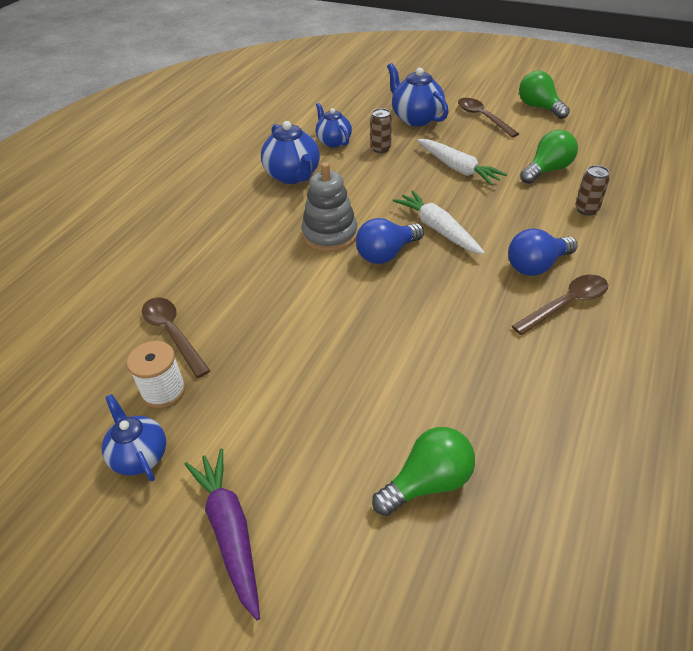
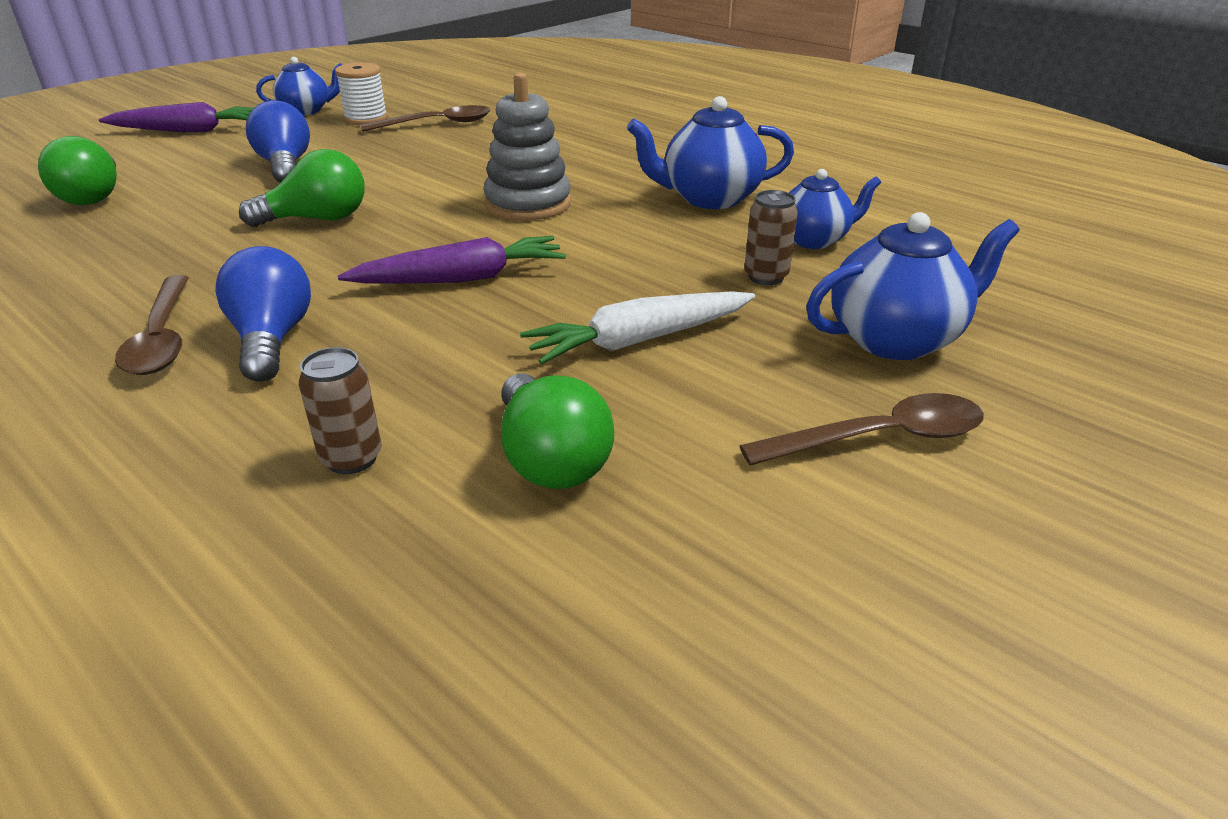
camera: 105 degrees right, 10 degrees down
blue light bulb [356,218,424,264] -> blue light bulb moved to [246,100,310,183]
white carrot [393,190,485,254] -> purple carrot [338,236,566,284]
green light bulb [519,71,570,119] -> green light bulb moved to [239,149,364,227]

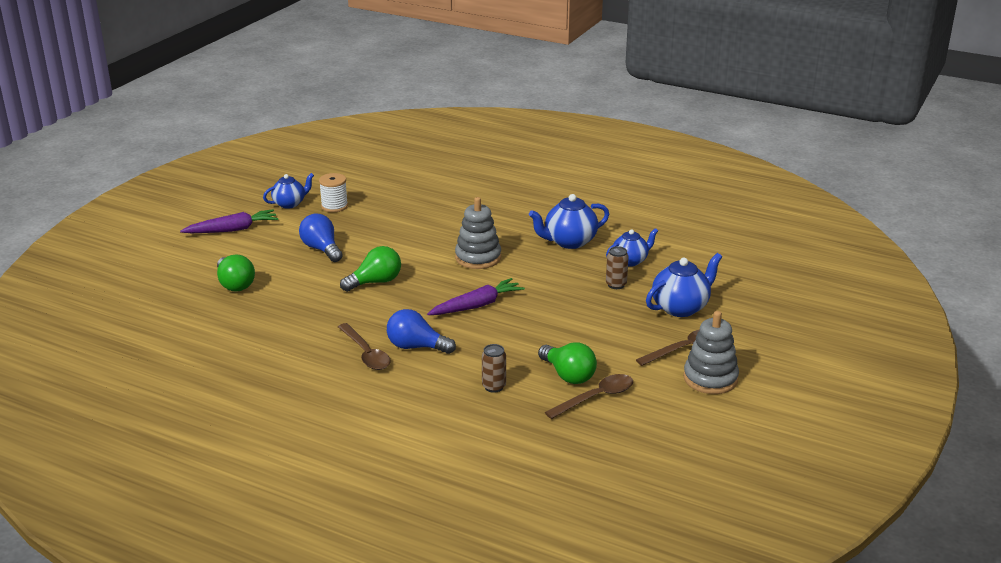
camera: 15 degrees left, 5 degrees down
blue light bulb [215,246,311,382] -> blue light bulb turned 45 degrees counterclockwise [387,309,456,354]
brown spoon [360,105,490,132] -> brown spoon moved to [545,374,633,419]
white carrot [520,291,755,364] -> none
none -> grey stacking toy [683,311,739,394]

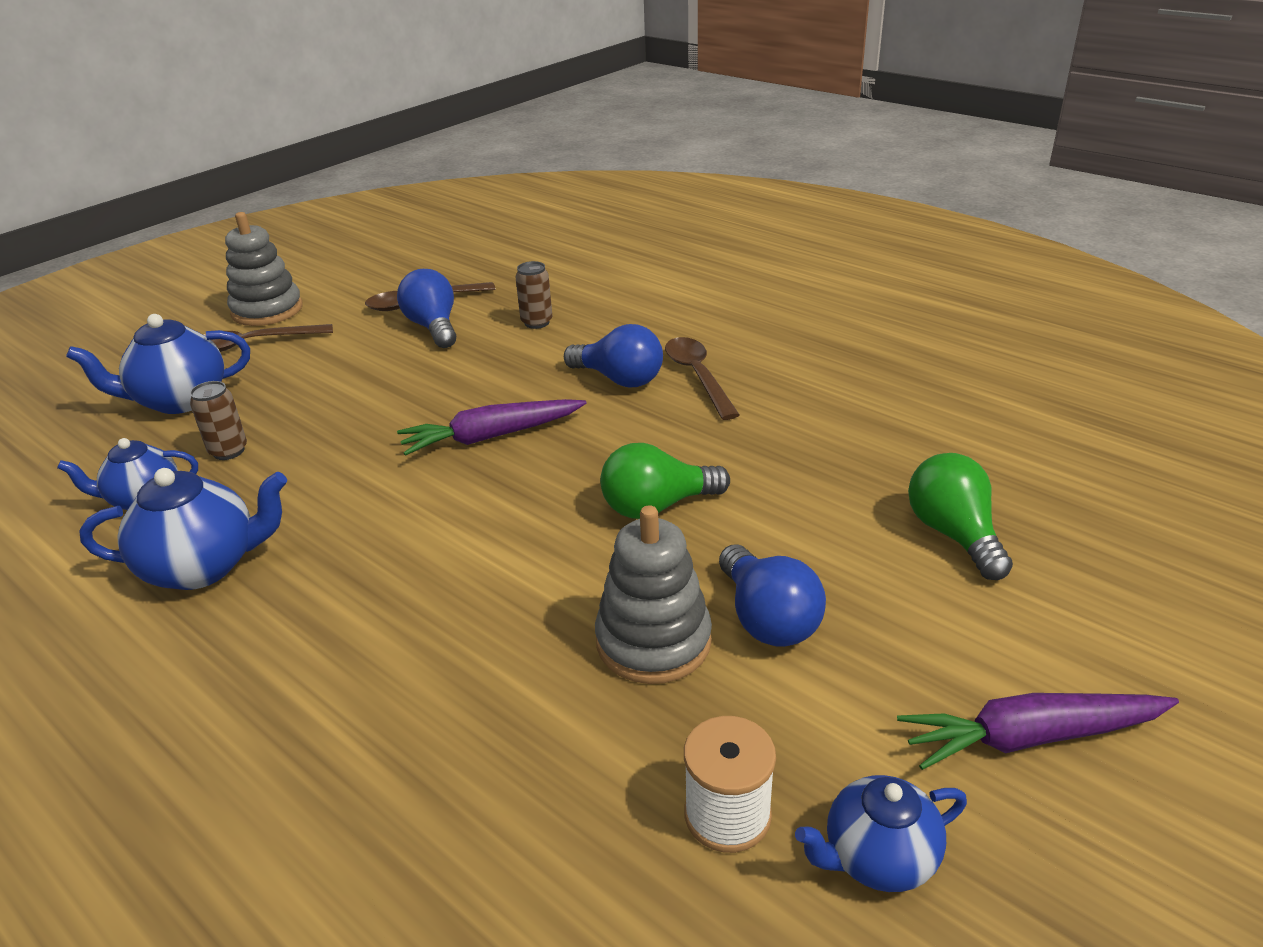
camera: 165 degrees left, 5 degrees up
grey stacking toy [455,197,501,269] -> grey stacking toy moved to [595,505,712,684]
green light bulb [538,342,597,384] -> blue light bulb [397,269,456,348]

